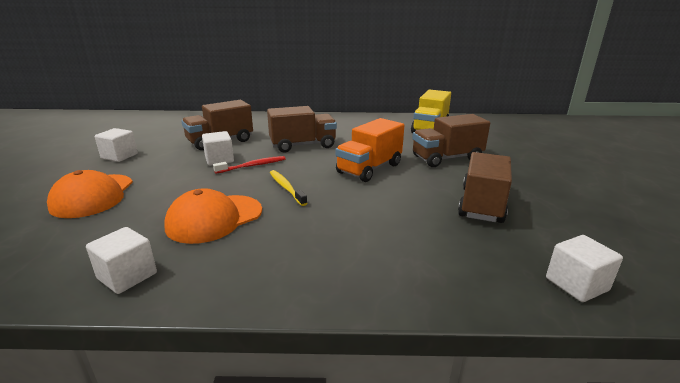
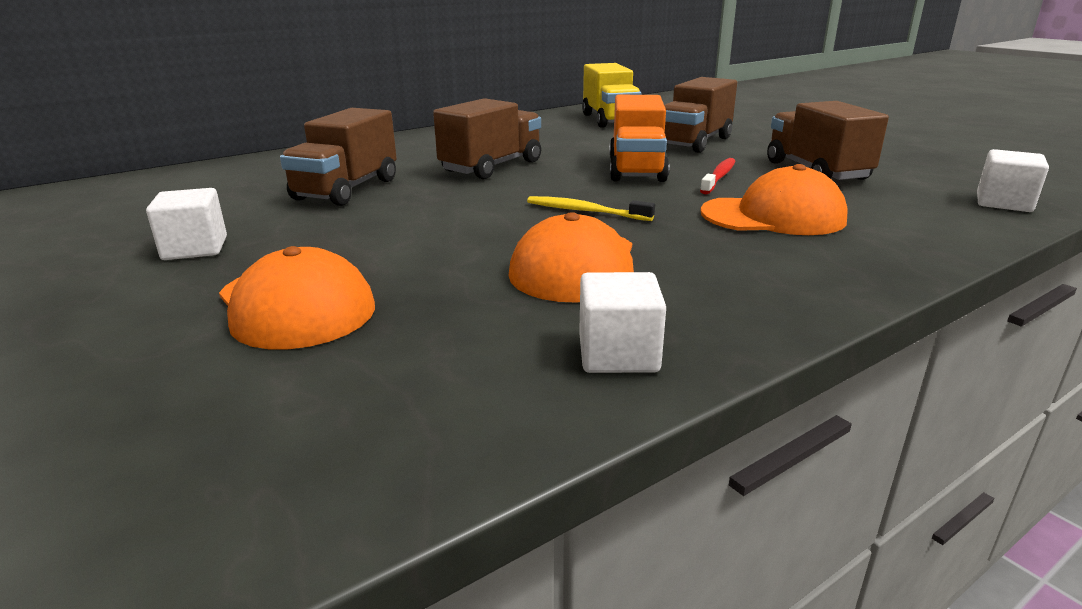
camera: 35 degrees left, 0 degrees up
white cube [202,131,234,165] -> none
red toothbrush [213,156,286,174] -> red toothbrush moved to [700,158,735,194]
none -> orange cap [701,164,848,235]

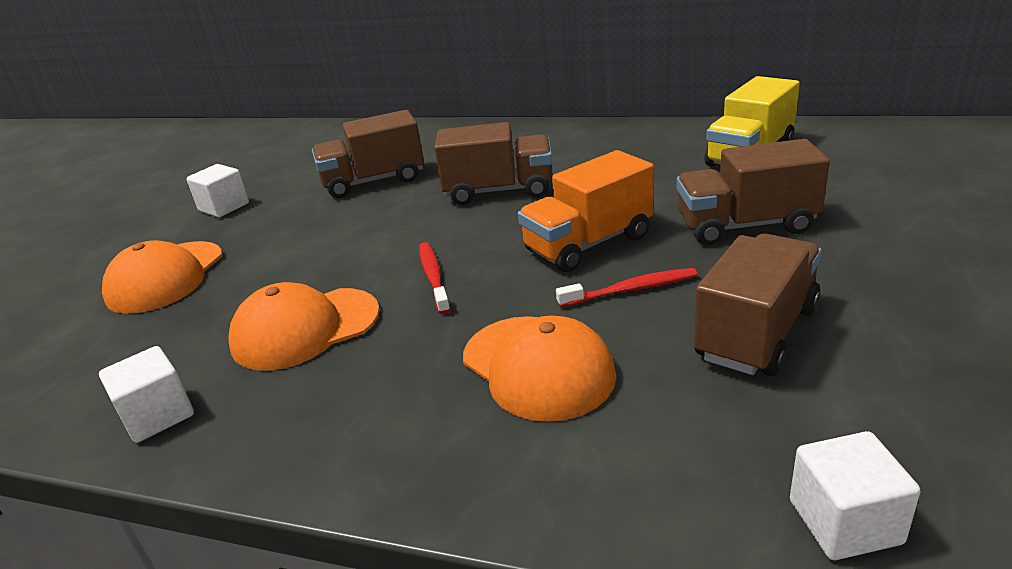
camera: 55 degrees right, 5 degrees up
yellow toothbrush [527,196,655,221] -> red toothbrush [419,242,450,314]

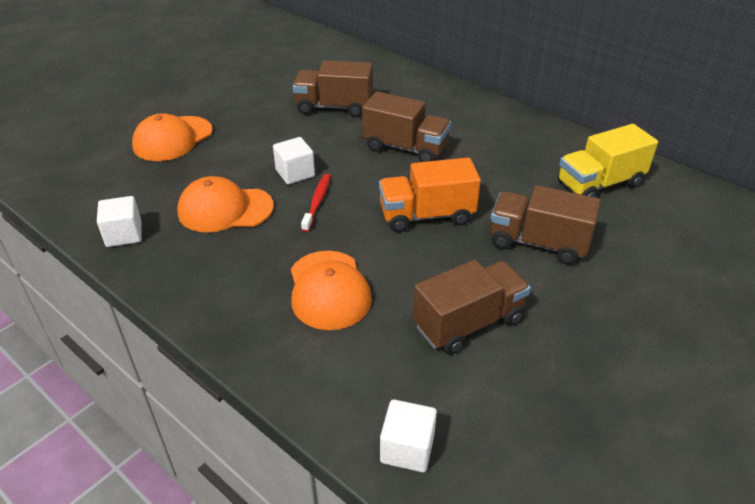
camera: 20 degrees right, 10 degrees up
white cube [186,164,249,218] -> white cube moved to [273,137,315,184]
red toothbrush [556,268,697,307] -> none

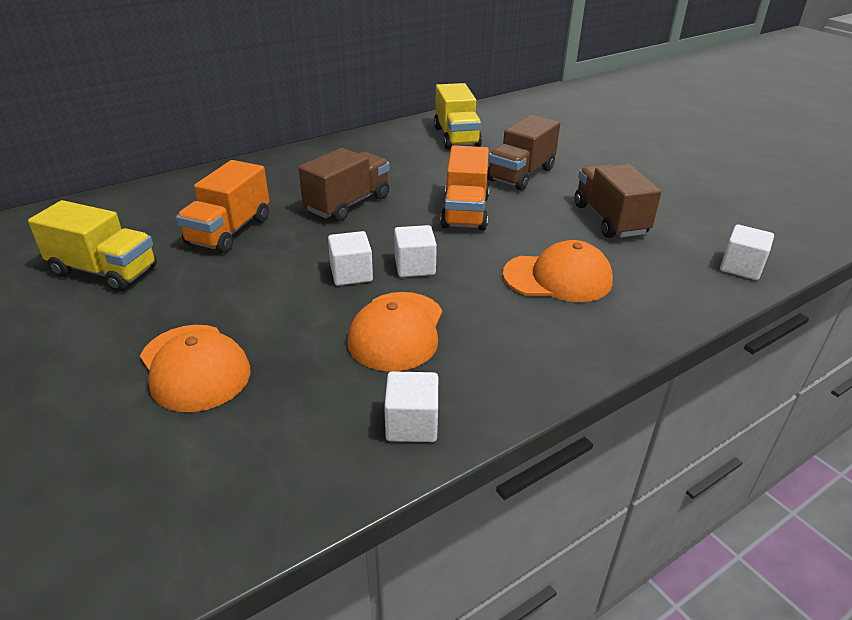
camera: 75 degrees left, 5 degrees down
brown truck [293,60,373,117] -> orange truck [176,160,269,253]
red toothbrush [301,174,331,232] -> white cube [394,225,437,277]
none -> yellow truck [28,200,157,292]

